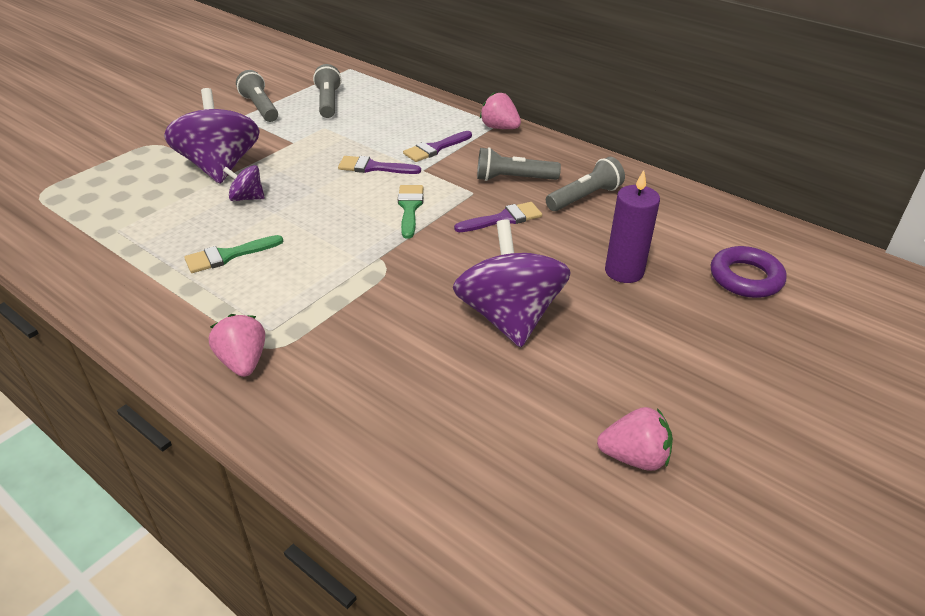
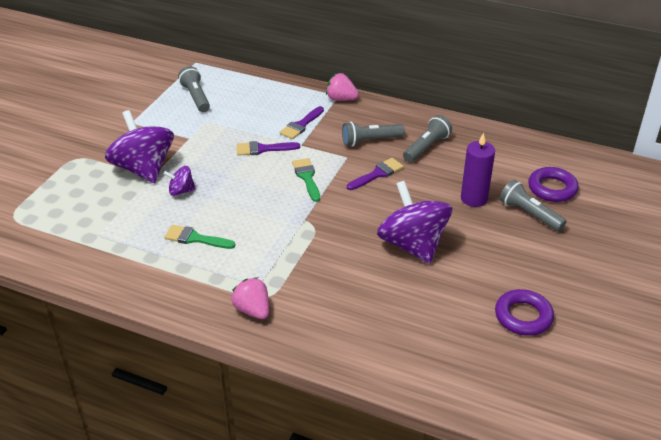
camera: 15 degrees left, 0 degrees up
green brush [184,235,283,273] -> green brush turned 60 degrees clockwise [164,225,236,249]
grey flashlight [236,70,278,122] -> grey flashlight moved to [500,180,567,231]
pink strawberry [597,407,673,471] -> purple ring [495,289,554,336]

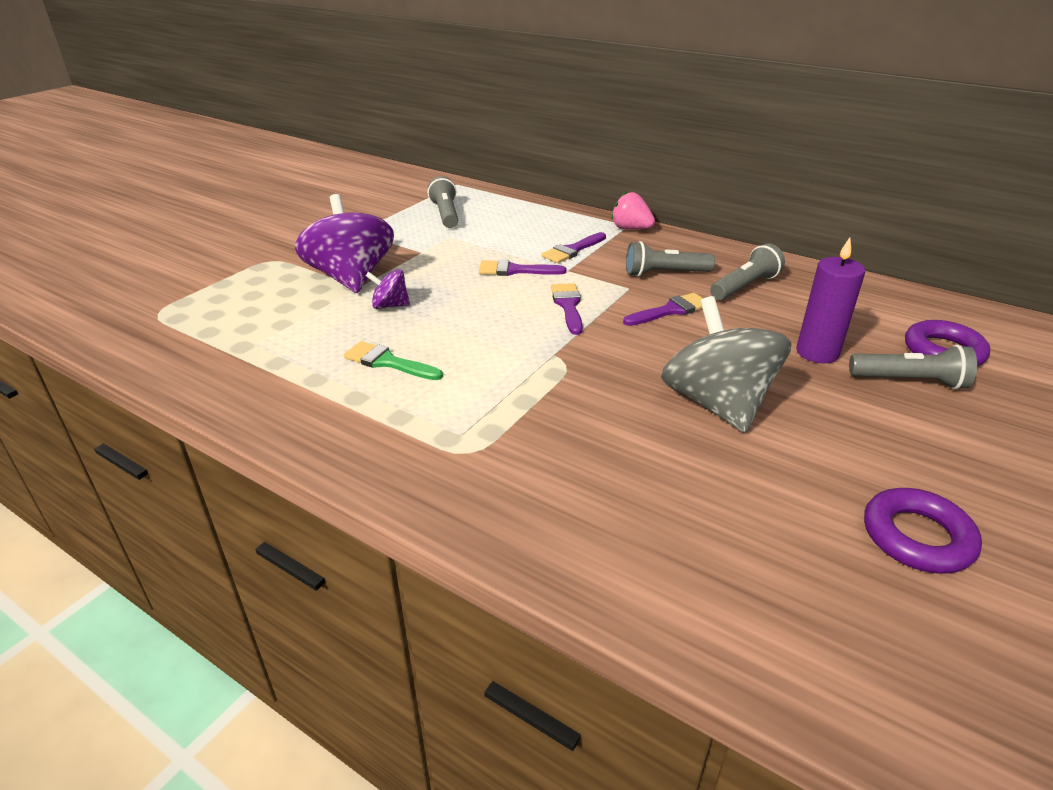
camera: 10 degrees right, 5 degrees down
pink strawberry [231,277,269,319] -> none
green brush [292,158,320,202] -> purple brush [551,283,583,335]
purple spinning top [377,181,452,264] -> grey spinning top [661,296,791,433]
grey flashlight [500,180,567,231] -> grey flashlight turned 135 degrees clockwise [849,345,977,389]

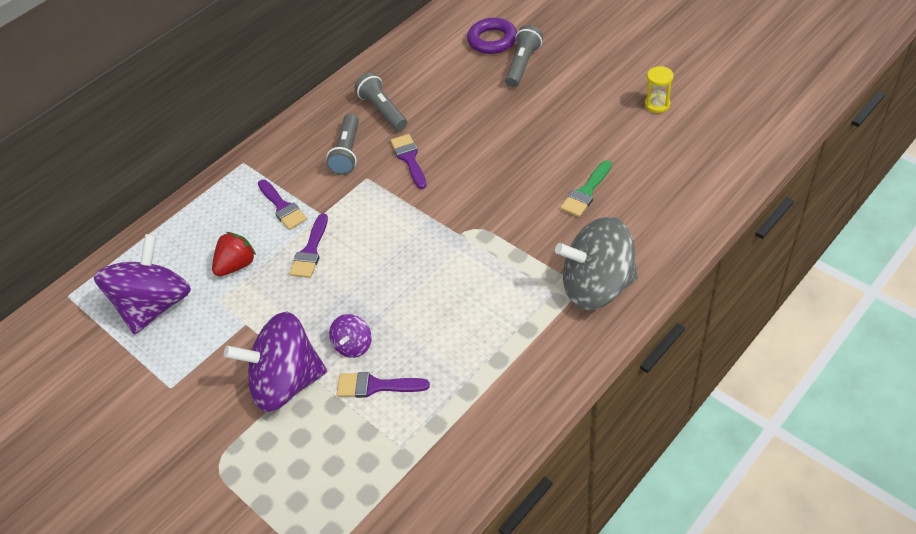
camera: 75 degrees left, 15 degrees up
green brush [344,341,443,380] -> green brush moved to [560,160,612,217]
grey flashlight [428,176,458,228] -> purple spinning top [93,234,191,335]
purple brush [551,283,583,335] -> purple brush moved to [336,372,430,398]
pink strawberry [611,192,655,230] -> none
grey spinning top [661,296,791,433] -> grey spinning top moved to [555,217,638,310]
purple candle [796,238,865,363] -> none
purple ring [864,488,982,573] -> yellow hourglass [645,66,674,113]
none -> red strawberry [212,232,256,276]

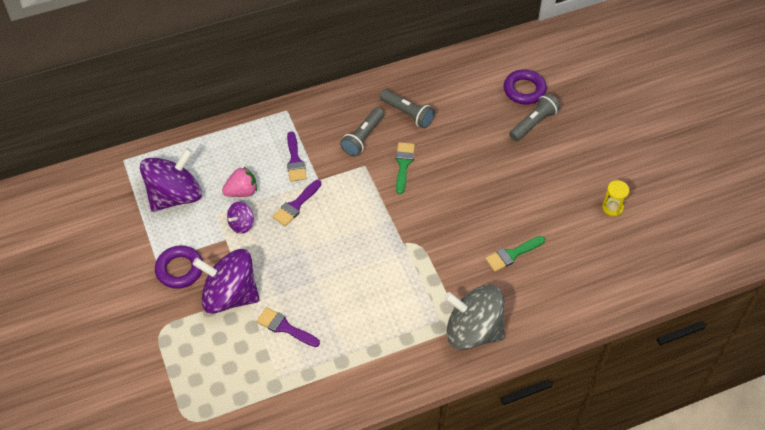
camera: 20 degrees right, 5 degrees up
red strawberry [212,232,256,276] -> pink strawberry [222,166,257,197]
purple spinning top [329,314,372,358] -> purple spinning top moved to [227,202,254,234]
grey flashlight [355,73,407,131] -> grey flashlight turned 135 degrees clockwise [380,89,435,129]
purple brush [390,134,427,189] -> green brush [396,142,415,194]
none -> purple ring [155,245,203,289]

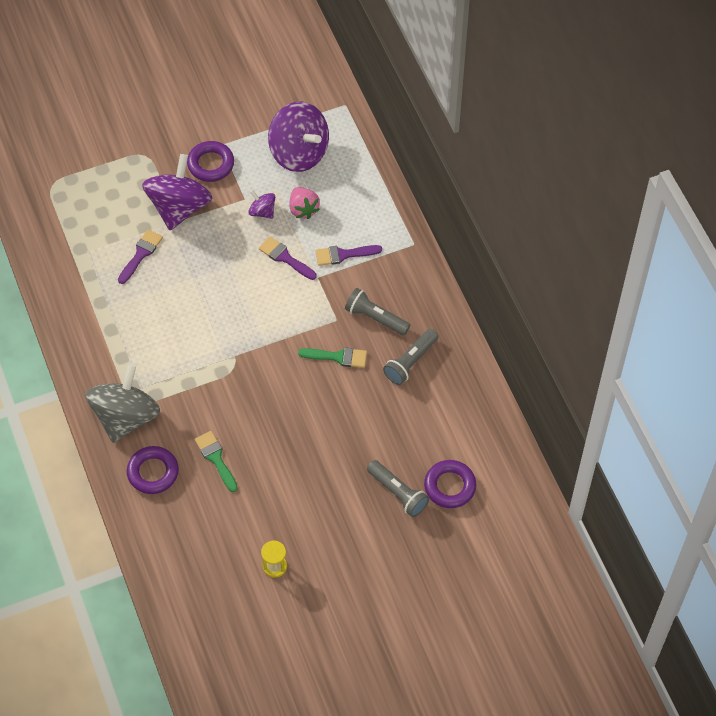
camera: 90 degrees right, 5 degrees up
none -> purple ring [127,446,179,494]

